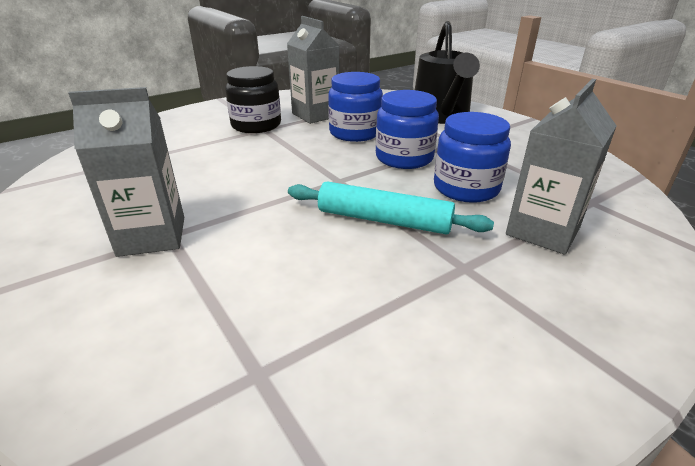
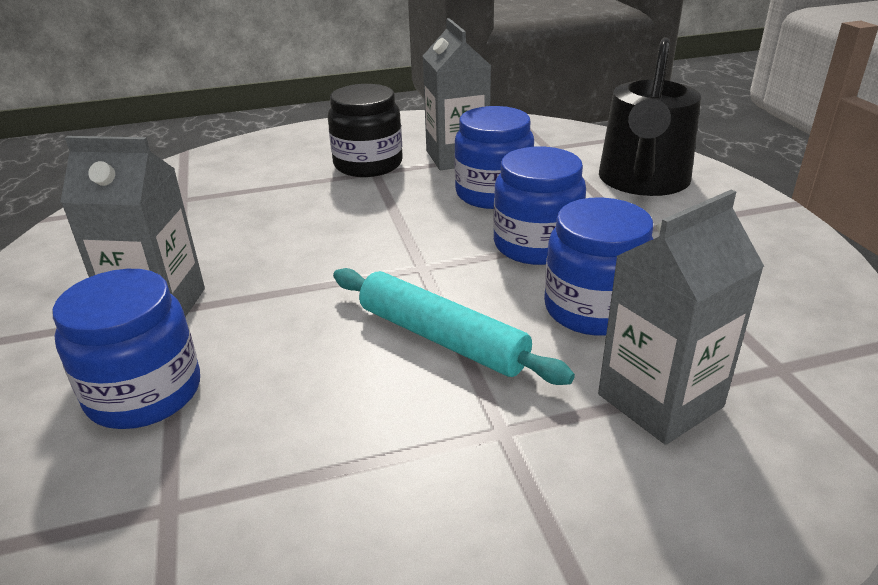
camera: 20 degrees right, 0 degrees up
none -> blue jar [52,269,200,429]

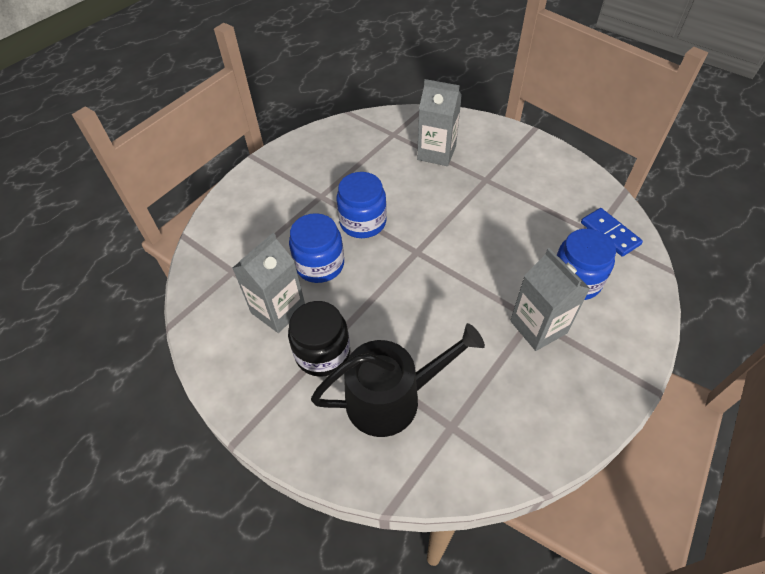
camera: 125 degrees left, 20 degrees up
turquoise rolling pin [333,268,575,385] -> none
blue jar [544,197,653,336] -> none
black watering can [599,37,701,196] -> black watering can moved to [311,323,485,437]
none -> blue domino [581,208,643,257]

